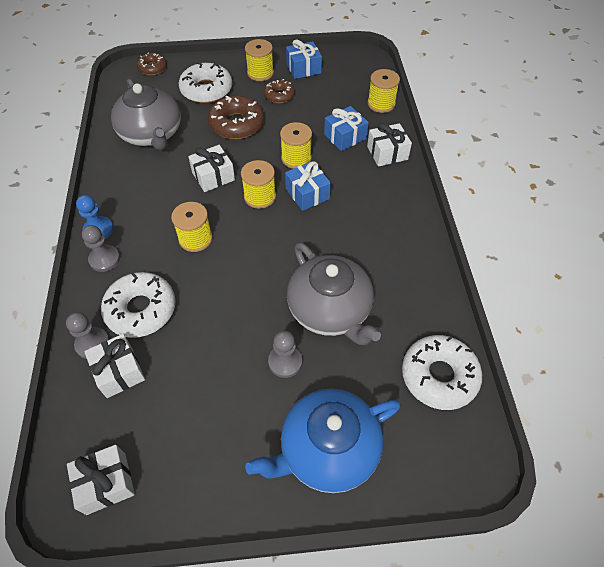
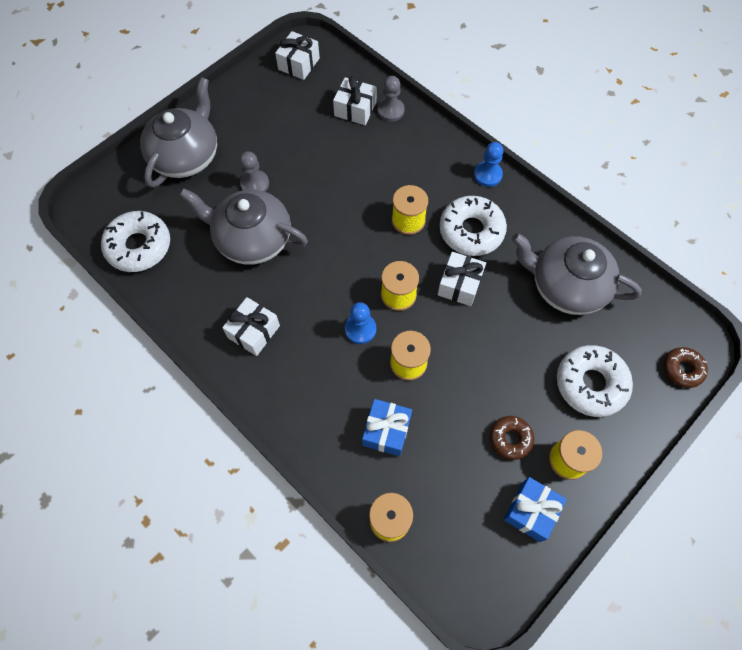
camera: 140 degrees right, 10 degrees up
grey pawn [82,225,120,272] -> none
white donut [101,272,176,338] -> white donut moved to [440,196,507,256]
brown donut [208,95,264,139] -> none
blue teapot [245,389,401,493] -> grey teapot [140,77,217,188]
blue gift [285,161,331,211] -> blue pawn [345,302,376,344]
white gift [367,123,412,167] -> white gift moved to [222,297,280,356]

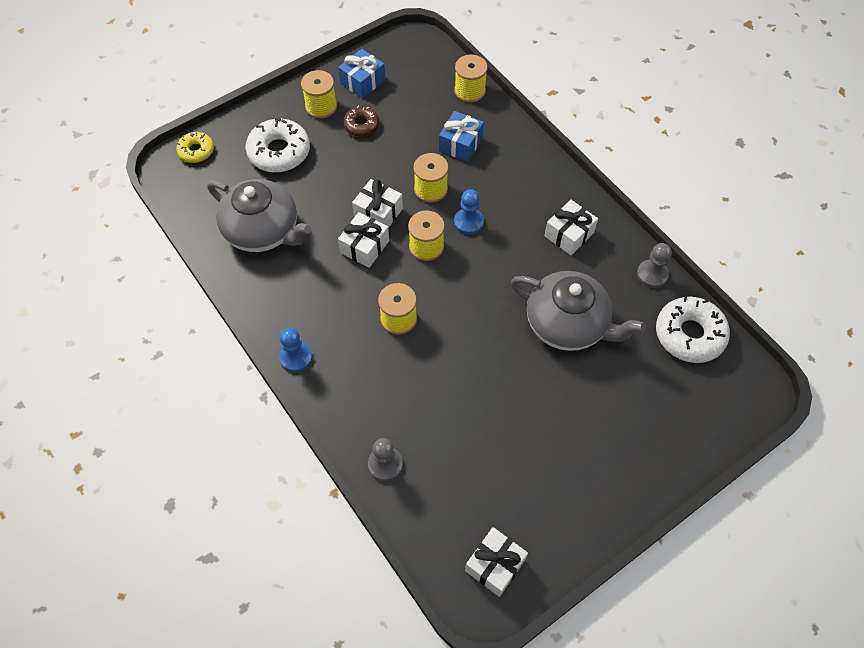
camera: 170 degrees left, 5 degrees down
grey teapot [140,77,217,188] -> none
grey pawn [240,151,269,192] -> grey pawn moved to [637,243,672,288]
white gift [333,76,376,125] -> white gift moved to [352,179,403,228]
white donut [440,196,507,256] -> none
brown donut [664,347,708,388] -> yellow donut [176,132,214,163]

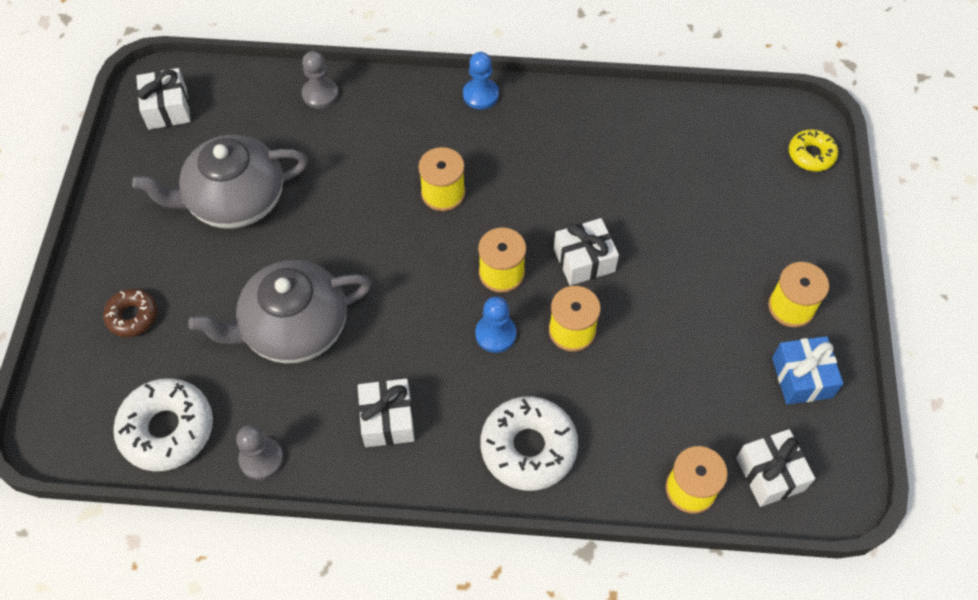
camera: 130 degrees right, 0 degrees up
grey teapot [208,179,311,252] -> grey teapot moved to [132,135,308,229]
white donut [245,118,310,172] -> white donut moved to [481,396,578,491]
white gift [338,212,389,268] -> white gift moved to [736,429,815,507]
brown donut [343,106,379,137] -> brown donut moved to [103,288,158,337]
blue gift [439,111,484,162] -> none

